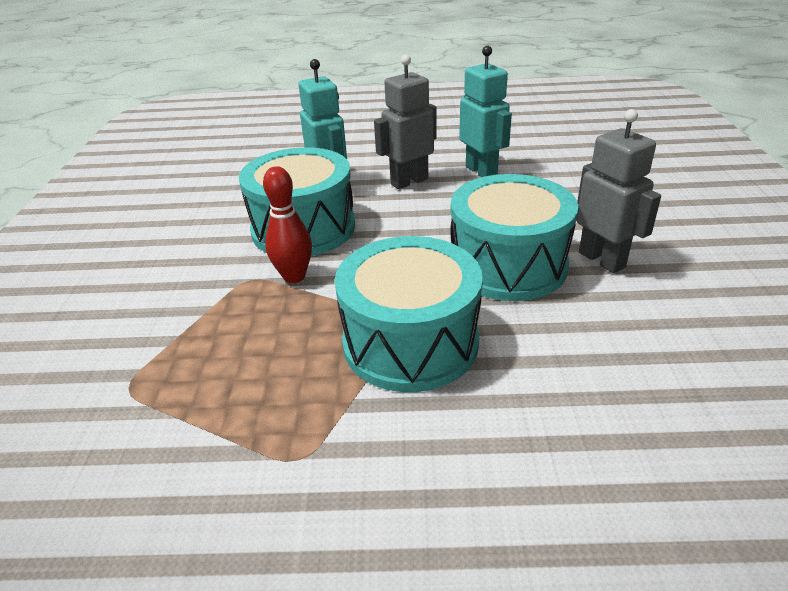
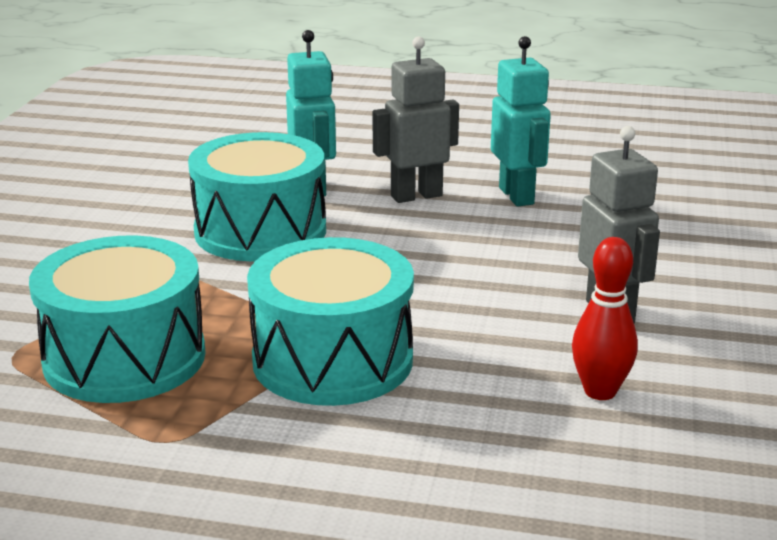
camera: 10 degrees right, 10 degrees down
red bowling pin [263,166,312,283] -> red bowling pin moved to [572,237,638,400]
turquoise drum [450,174,578,301] -> turquoise drum moved to [29,235,206,403]

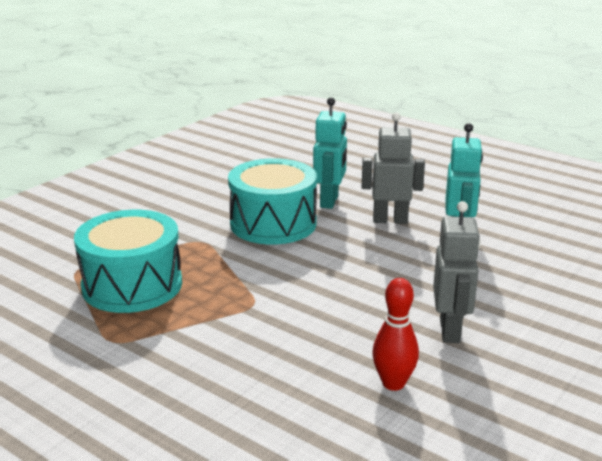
camera: 25 degrees right, 0 degrees up
turquoise drum [247,237,414,406] -> none

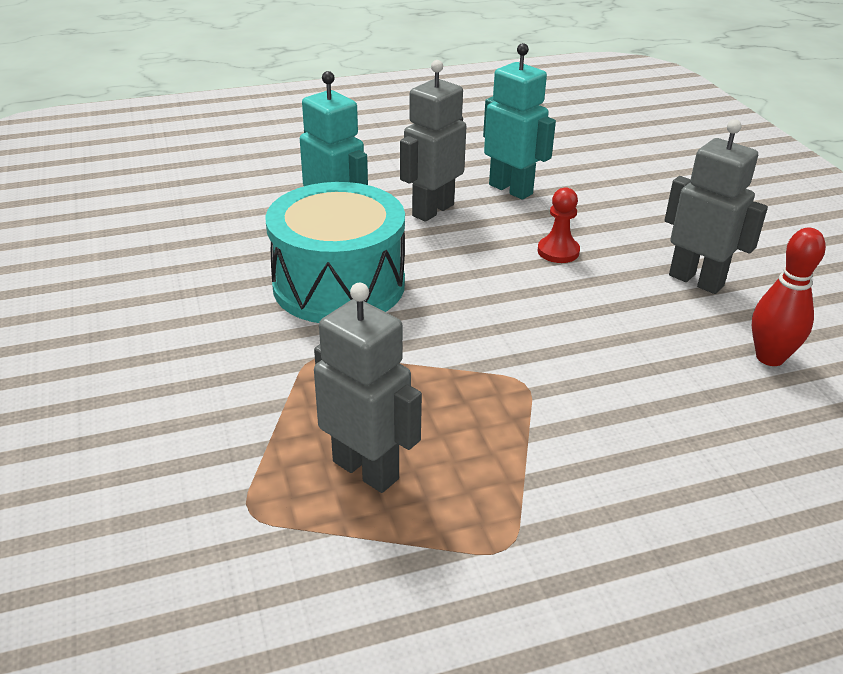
camera: 55 degrees left, 10 degrees up
turquoise drum [74,210,182,313] -> grey robot [314,283,422,493]
none -> red pawn [538,187,580,263]

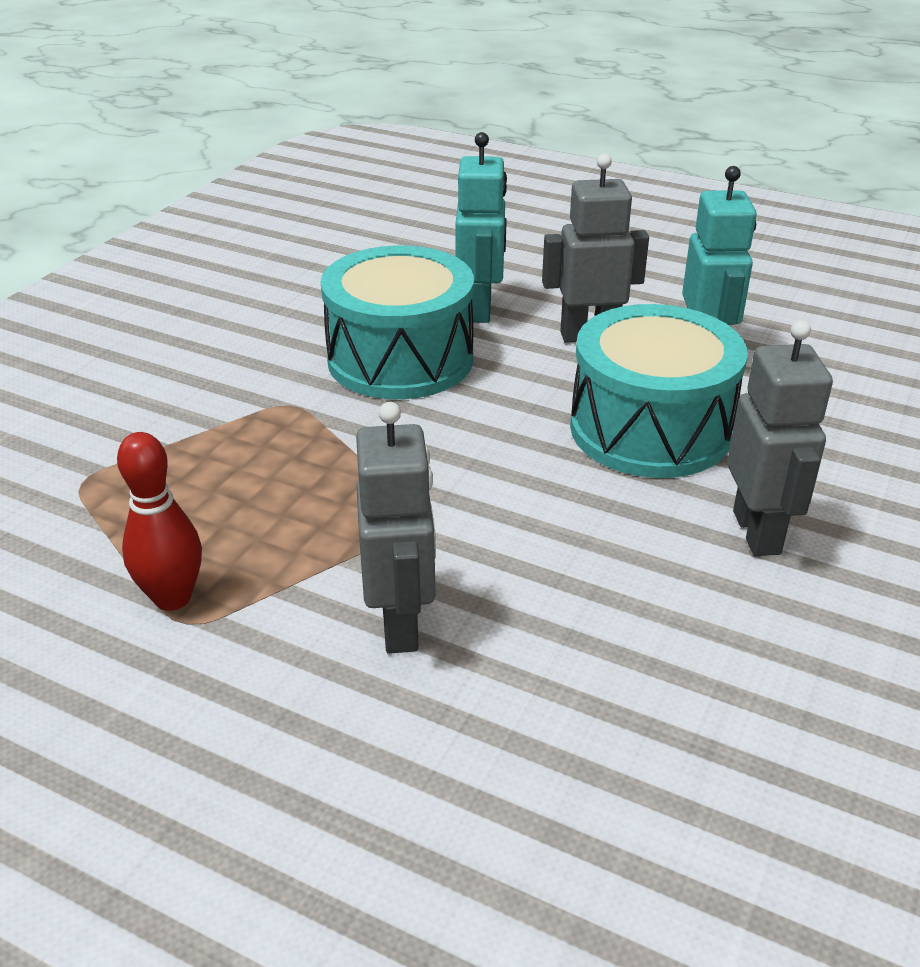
camera: 45 degrees right, 0 degrees up
grey robot [314,283,422,493] -> grey robot moved to [356,402,436,654]
red pawn [538,187,580,263] -> turquoise drum [570,304,748,478]
red bowling pin [752,228,826,366] -> red bowling pin moved to [117,432,202,611]

